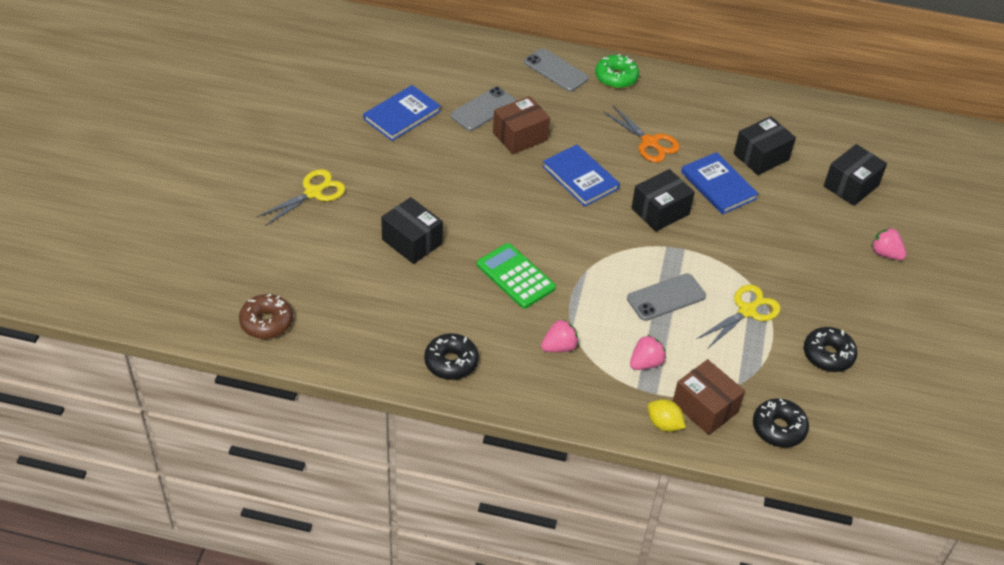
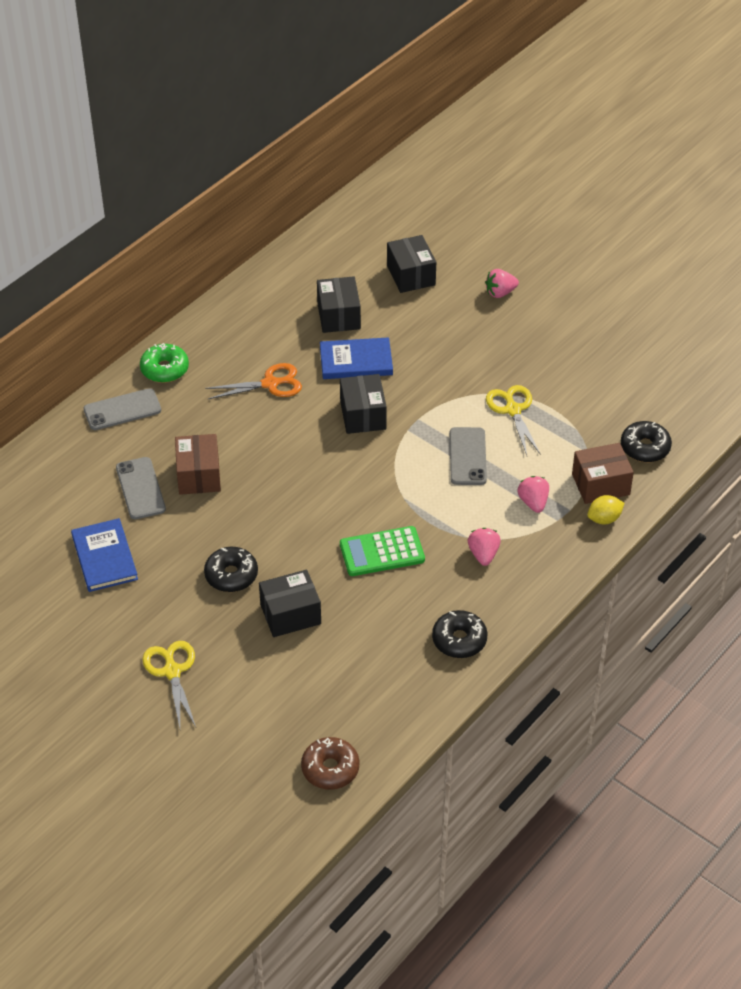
camera: 60 degrees left, 0 degrees up
blue book [542,145,620,207] -> none
black donut [804,327,858,372] -> black donut moved to [204,547,258,592]

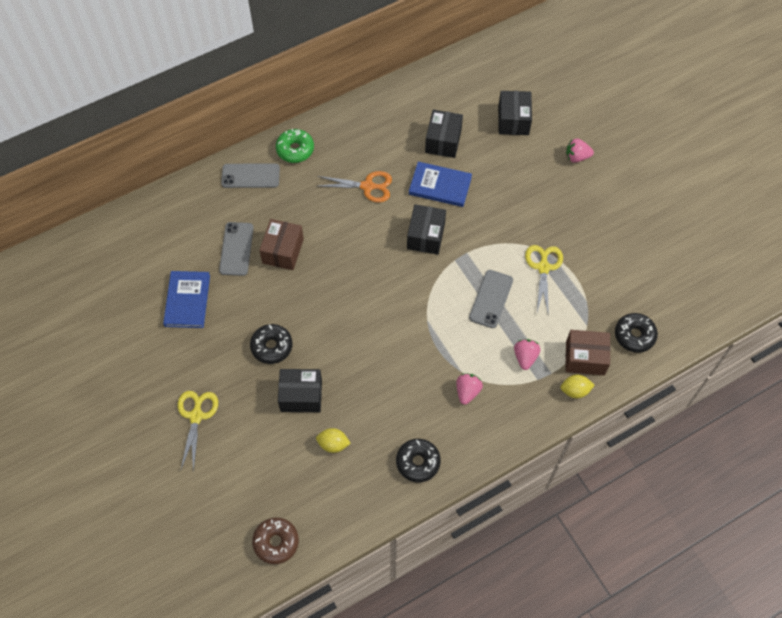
camera: 20 degrees right, 15 degrees up
green calculator [340,526,425,576] -> none
none -> yellow lemon [316,428,351,453]

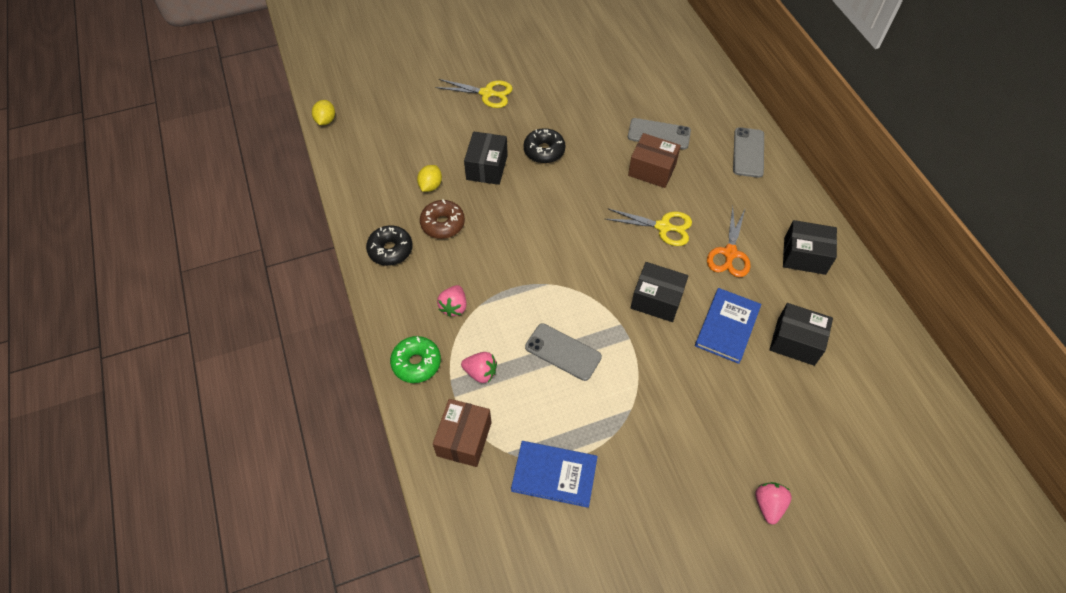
camera: 100 degrees right, 5 degrees down
blue book [163,271,210,328] -> blue book moved to [511,441,598,508]
brown donut [252,517,299,564] -> brown donut moved to [420,200,465,239]
green donut [276,129,314,163] -> green donut moved to [390,336,441,383]
pink strawberry [456,374,483,405] -> pink strawberry turned 75 degrees clockwise [437,285,467,317]
black box [498,91,532,135] -> black box moved to [783,220,837,275]
yellow scissors [525,245,563,316] -> yellow scissors moved to [605,208,692,246]
yellow lemon [561,375,595,398] -> yellow lemon moved to [312,100,335,125]
black donut [615,313,658,353] -> none

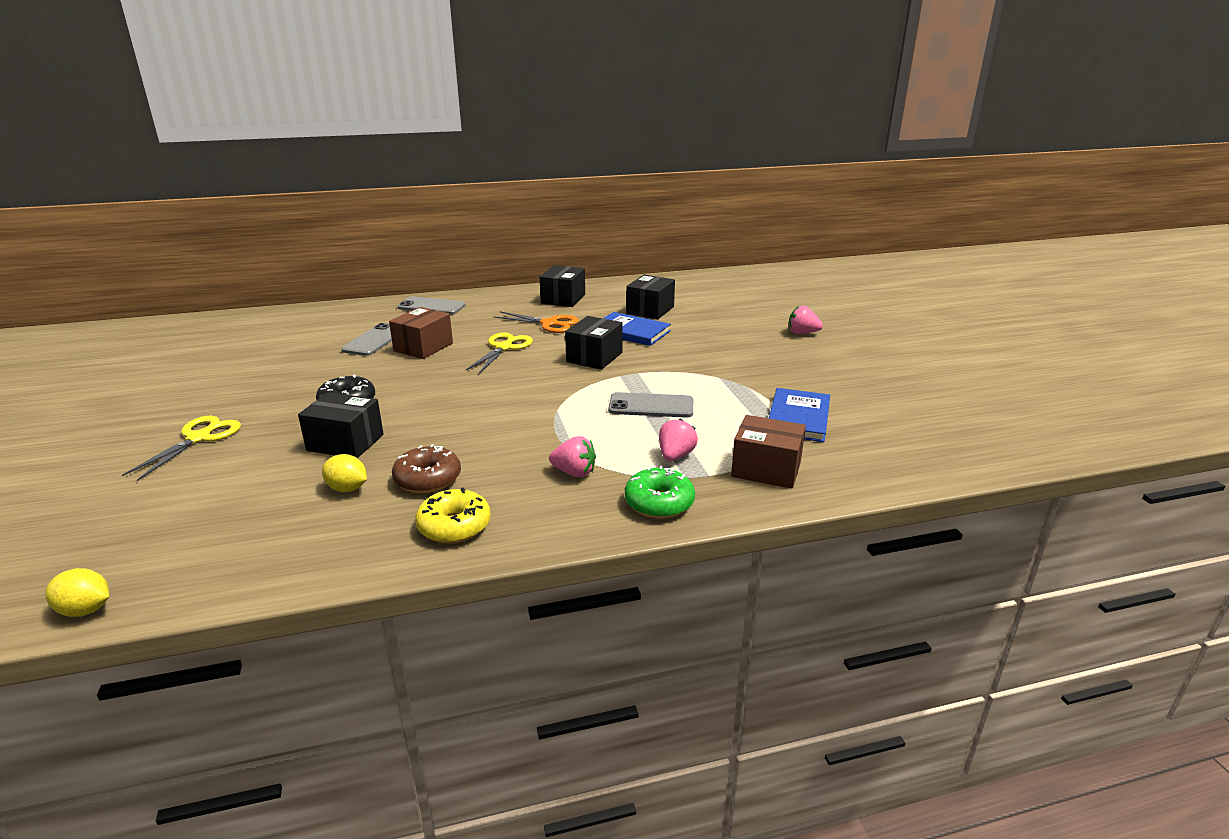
camera: 85 degrees left, 30 degrees down
black donut [366,225,413,266] -> yellow donut [415,487,491,543]
grey phone [525,323,602,381] -> grey phone turned 60 degrees clockwise [608,392,693,418]

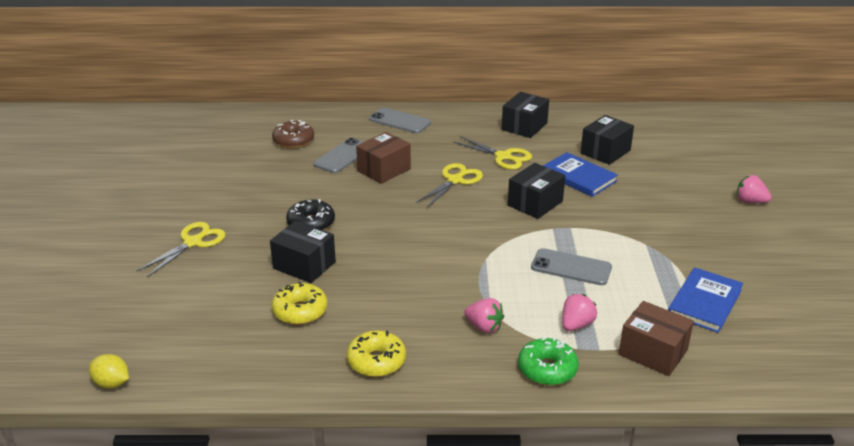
camera: 15 degrees right, 5 degrees up
yellow lemon [322,454,367,492] -> yellow donut [272,282,327,325]
brown donut [392,444,461,493] -> brown donut moved to [272,120,314,149]
orange scissors [494,311,579,333] -> yellow scissors [453,136,532,170]

